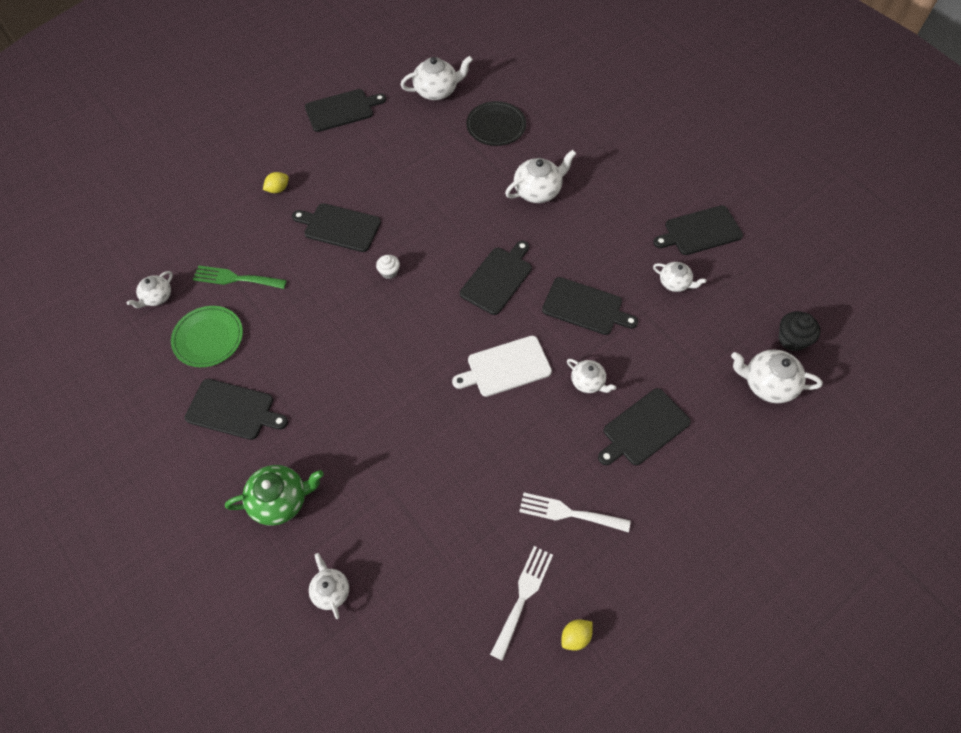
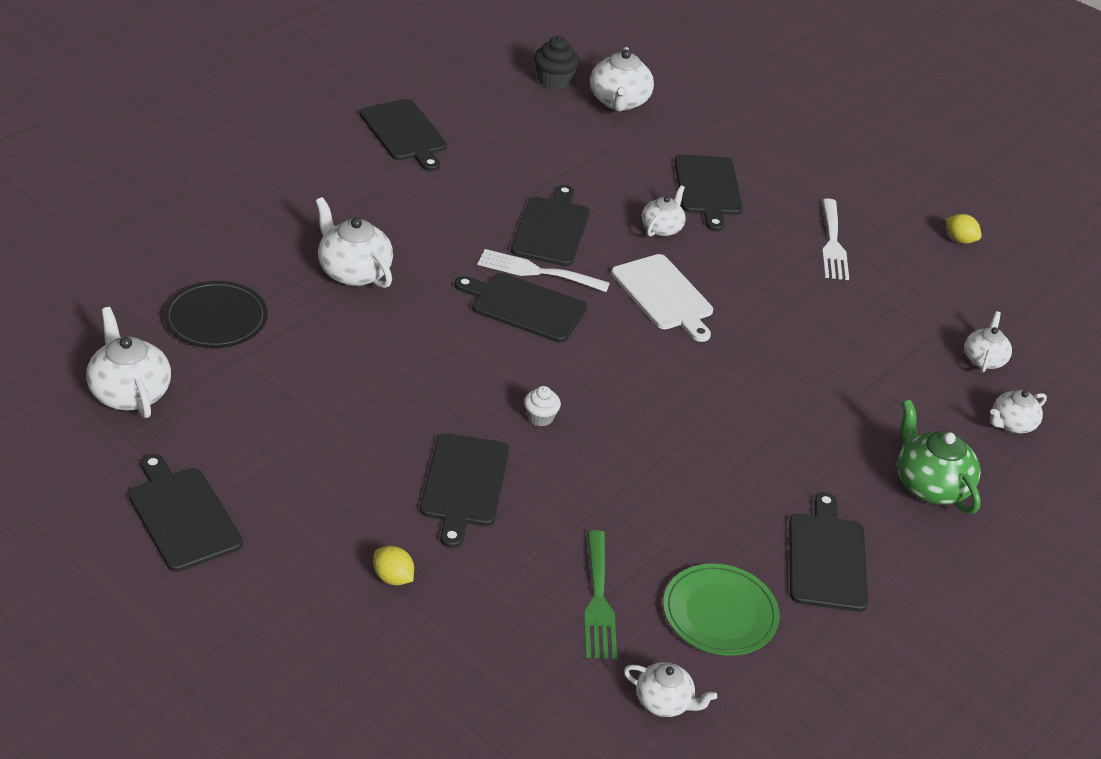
camera: 105 degrees left, 20 degrees down
white fork [490,546,553,661] -> white fork moved to [477,249,610,292]
black cutting board [598,388,691,465] -> black cutting board turned 45 degrees clockwise [674,155,743,231]
white teapot [653,262,707,292] -> white teapot moved to [965,311,1012,372]

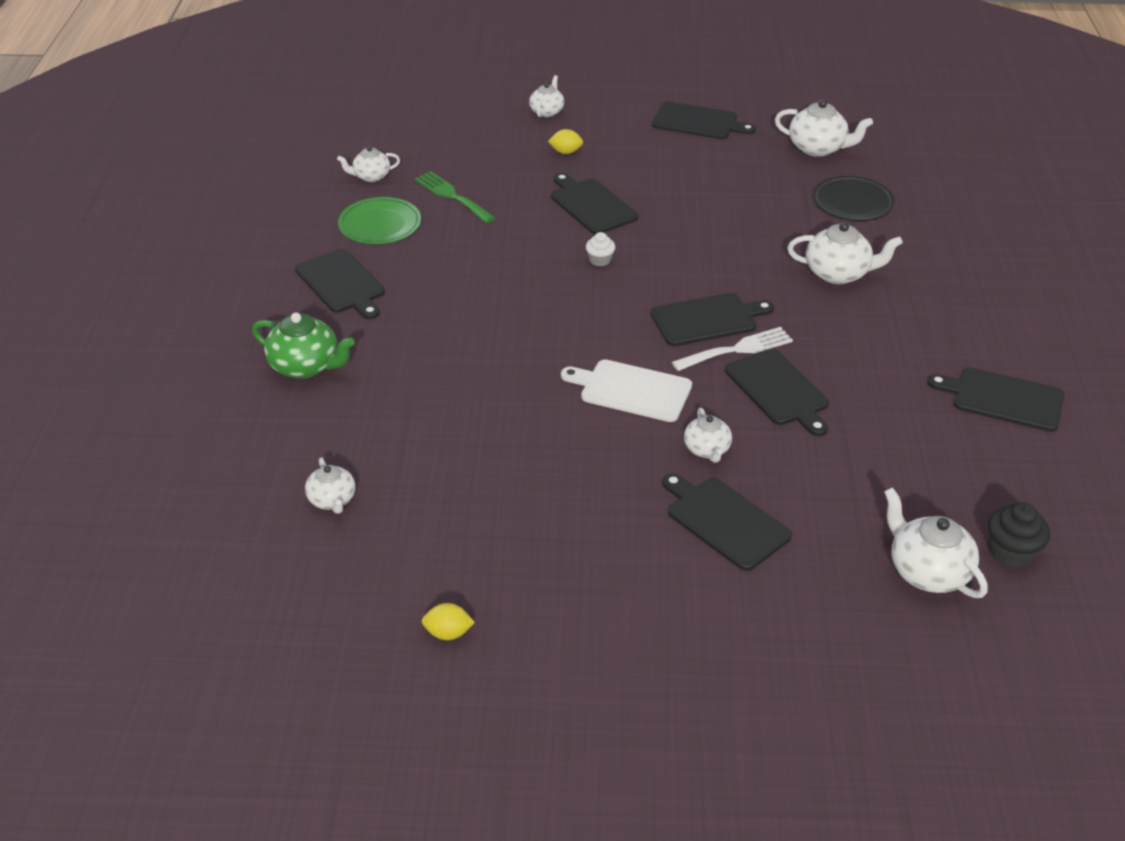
camera: 145 degrees right, 0 degrees up
white fork [822,198,849,280] -> none
white teapot [990,390,1047,433] -> white teapot moved to [529,75,564,117]

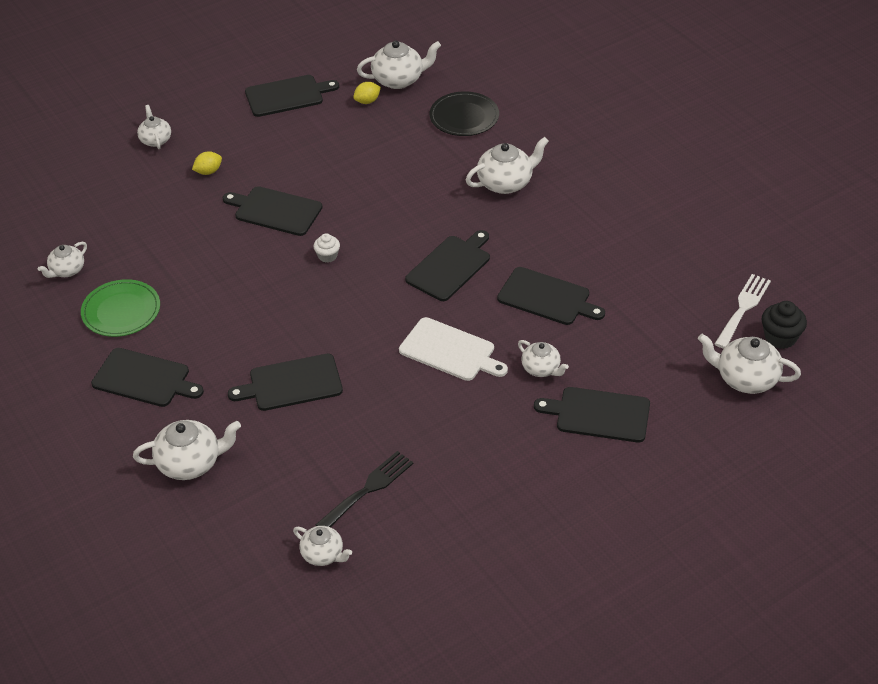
camera: 35 degrees left, 5 degrees up
green teapot [252,313,355,379] -> white teapot [133,420,241,480]
green fork [415,171,495,223] -> none
yellow lemon [422,603,475,640] -> yellow lemon moved to [353,82,381,104]
white cutting board [561,359,692,422] -> white cutting board turned 135 degrees counterclockwise [399,317,508,381]
white fork [672,327,793,371] -> white fork moved to [715,274,771,349]
black cutting board [927,367,1064,432] -> black cutting board moved to [228,354,343,411]
none -> black fork [316,451,414,527]

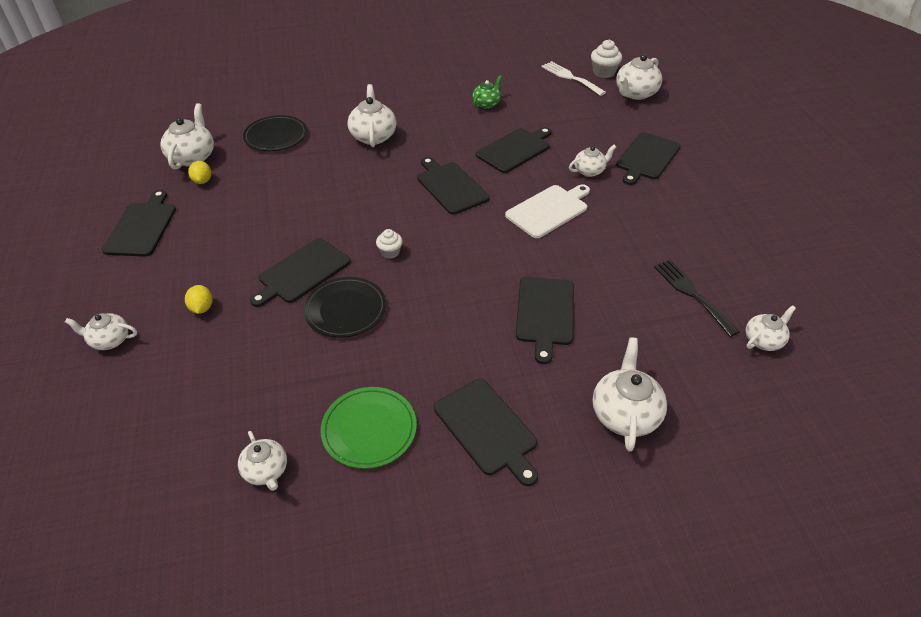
camera: 70 degrees left, 0 degrees up
black cutting board [91,348,204,407] -> black cutting board turned 105 degrees clockwise [434,379,538,486]
black cupcake [762,301,807,349] -> white cupcake [591,40,622,78]
none -> black plate [303,277,386,338]
none -> green teapot [472,75,502,109]

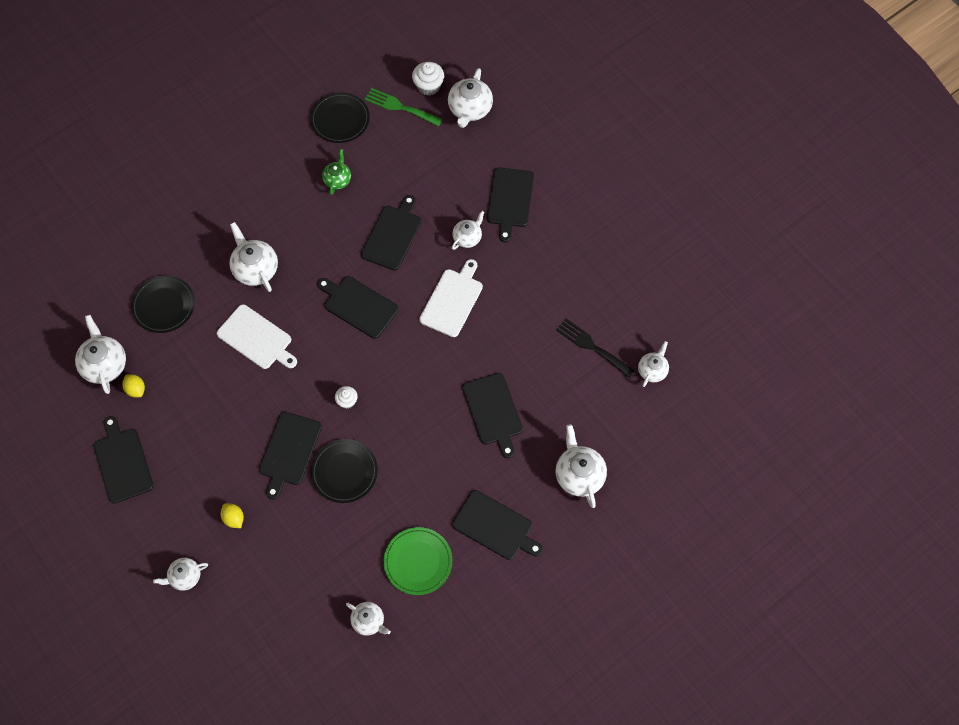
camera: 25 degrees left, 20 degrees up
white fork [541,61,606,96] -> green fork [365,88,443,126]
none -> white cutting board [217,304,297,369]
none -> black plate [310,92,370,143]

